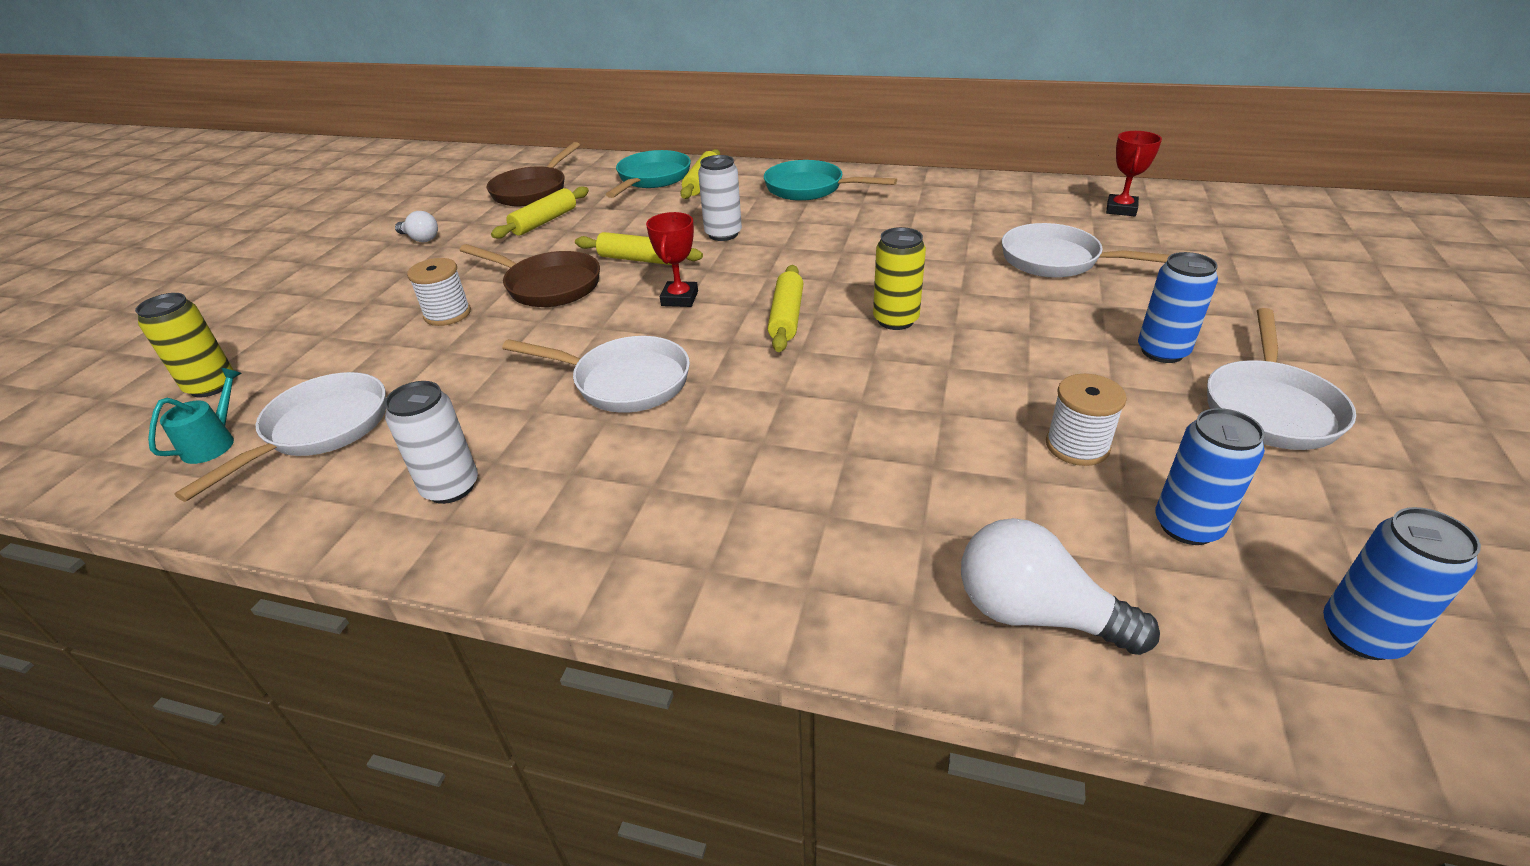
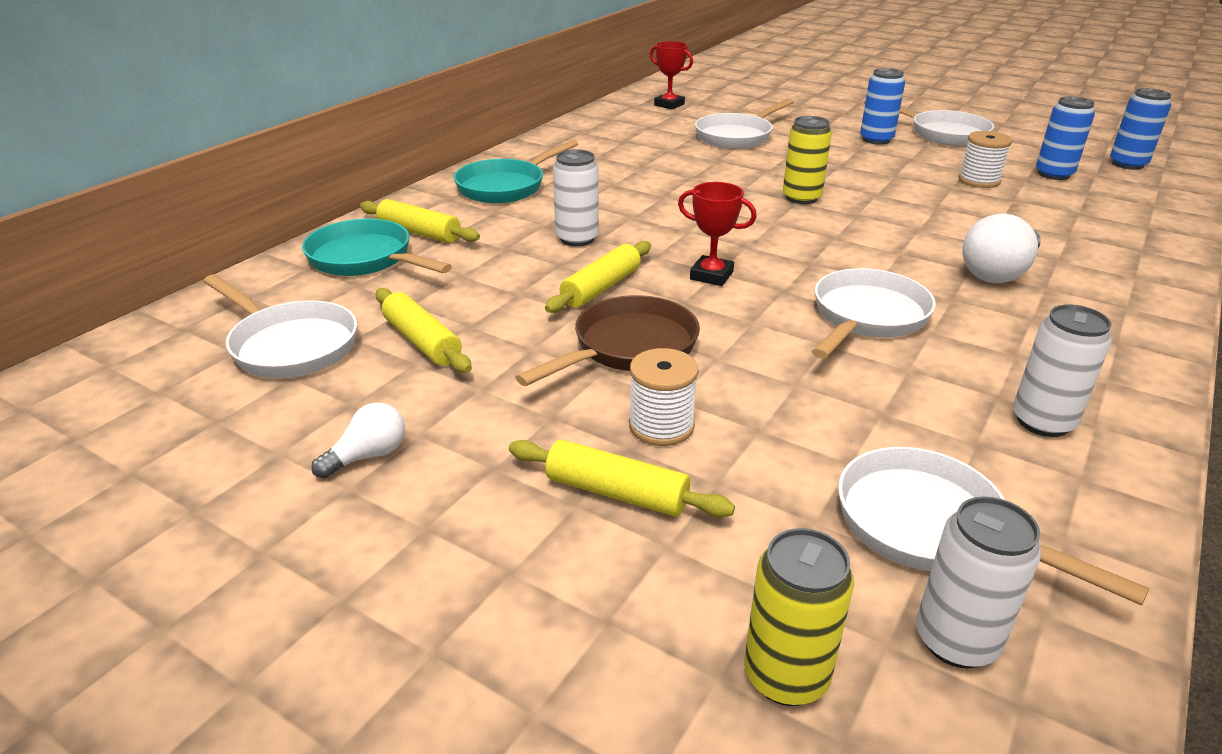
camera: 75 degrees left, 5 degrees down
turquoise watering can [148,368,241,464] -> white can [916,496,1041,668]
brown pan [486,142,580,206] -> white pan [203,275,357,378]
yellow rolling pin [767,265,804,352] -> yellow rolling pin moved to [509,440,735,517]
white light bulb [961,518,1160,655] -> white light bulb moved to [962,213,1041,283]

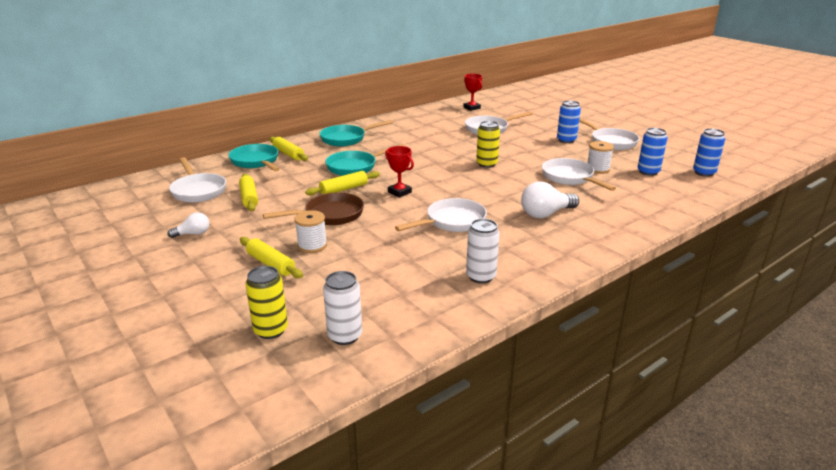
camera: 20 degrees right, 5 degrees down
white can [553,150,599,246] -> turquoise pan [325,144,405,176]
white pan [838,447,1149,606] -> white pan moved to [542,158,616,191]

